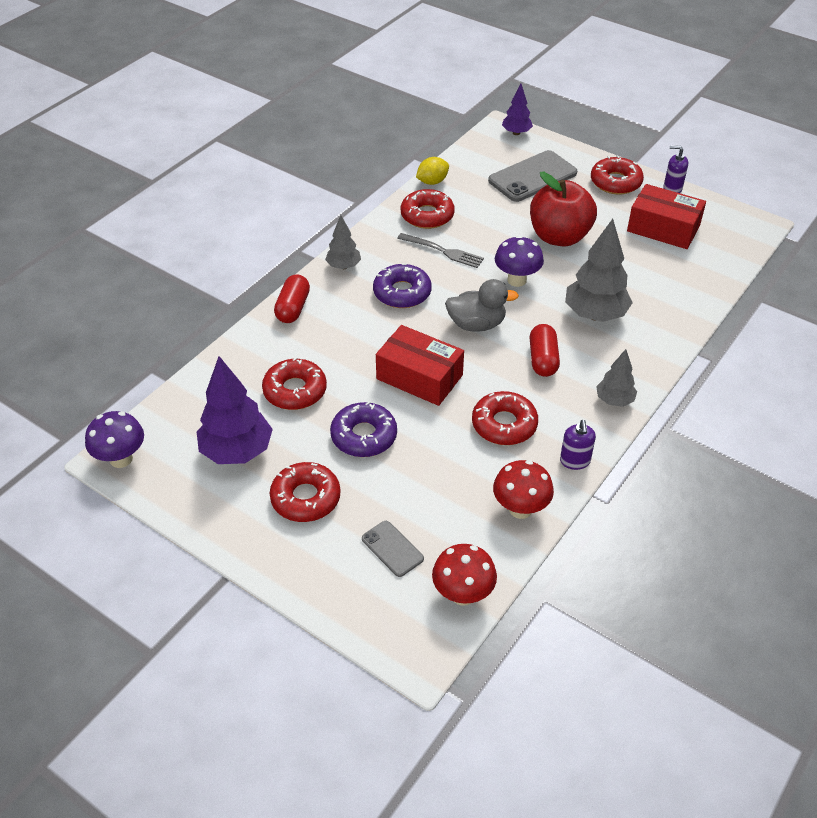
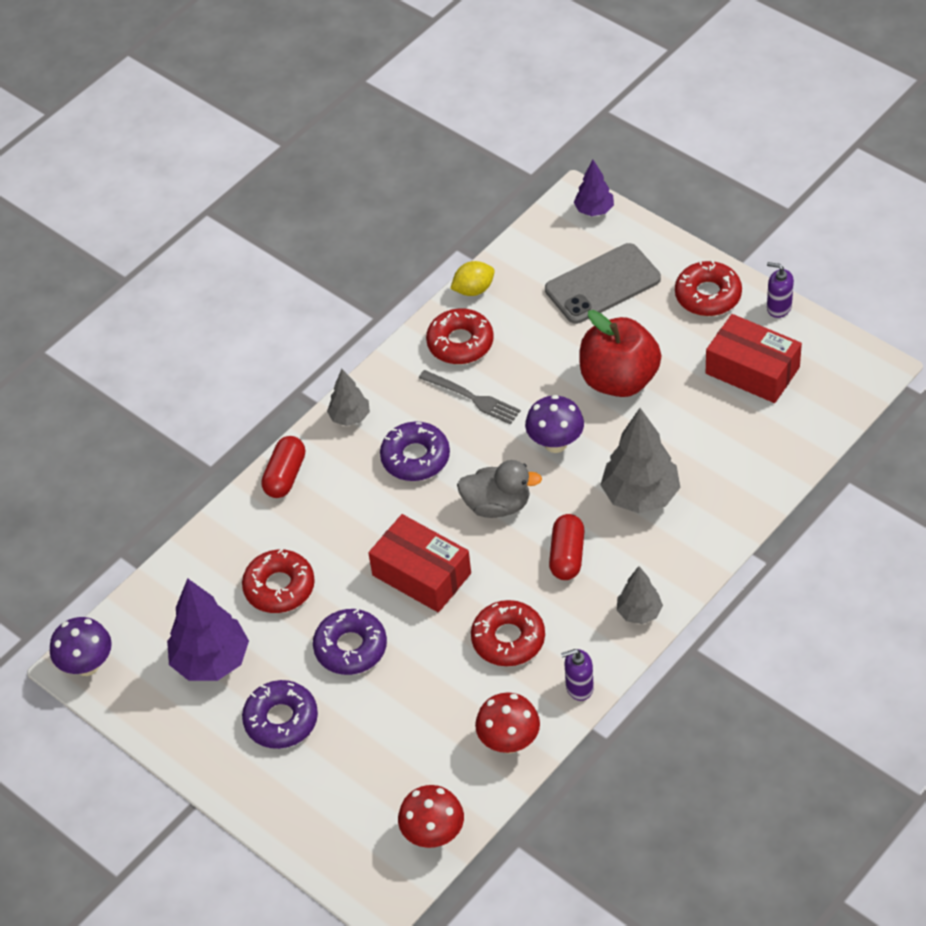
camera: 10 degrees right, 5 degrees up
red donut [270,462,341,522] -> purple donut [242,680,318,749]
grey phone [362,521,424,577] -> none
purple soap dispenser [560,420,596,470] -> purple soap dispenser turned 75 degrees clockwise [561,649,594,701]

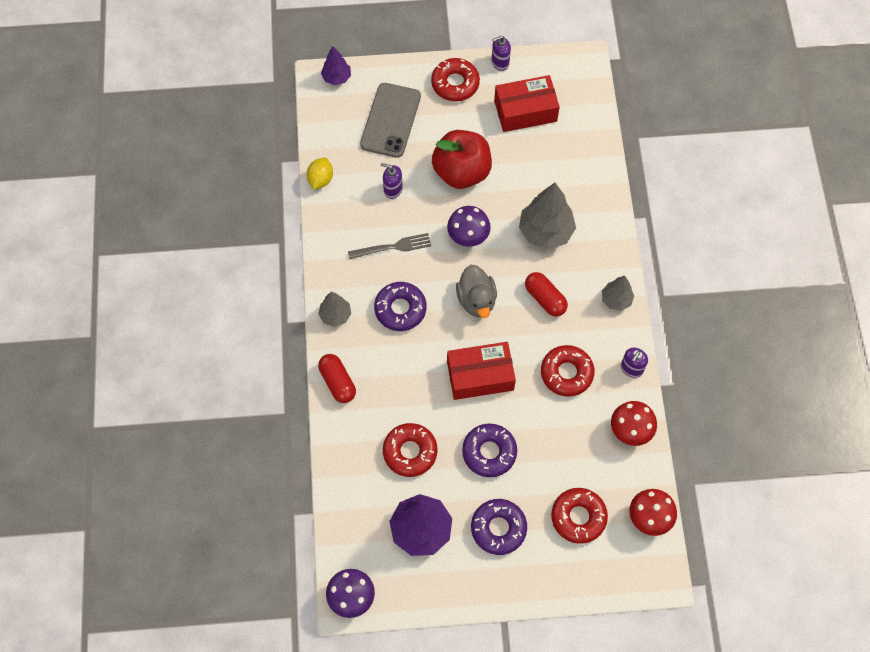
camera: 50 degrees left, 15 degrees up
red donut [426,308,494,364] -> red donut moved to [551,488,608,544]
grey duck [457,460,542,518] -> grey duck turned 120 degrees clockwise [456,265,497,318]
none -> purple soap dispenser [381,163,403,199]

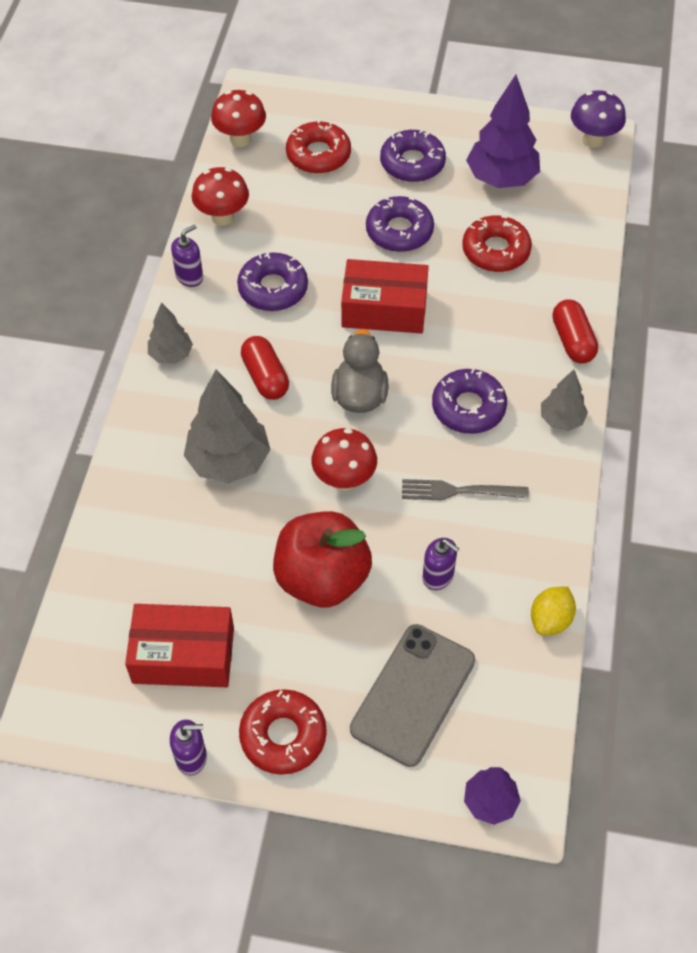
camera: 165 degrees left, 10 degrees down
purple mushroom [447,206,491,247] -> red mushroom [311,428,377,491]
red donut [541,345,594,397] -> purple donut [237,253,308,311]

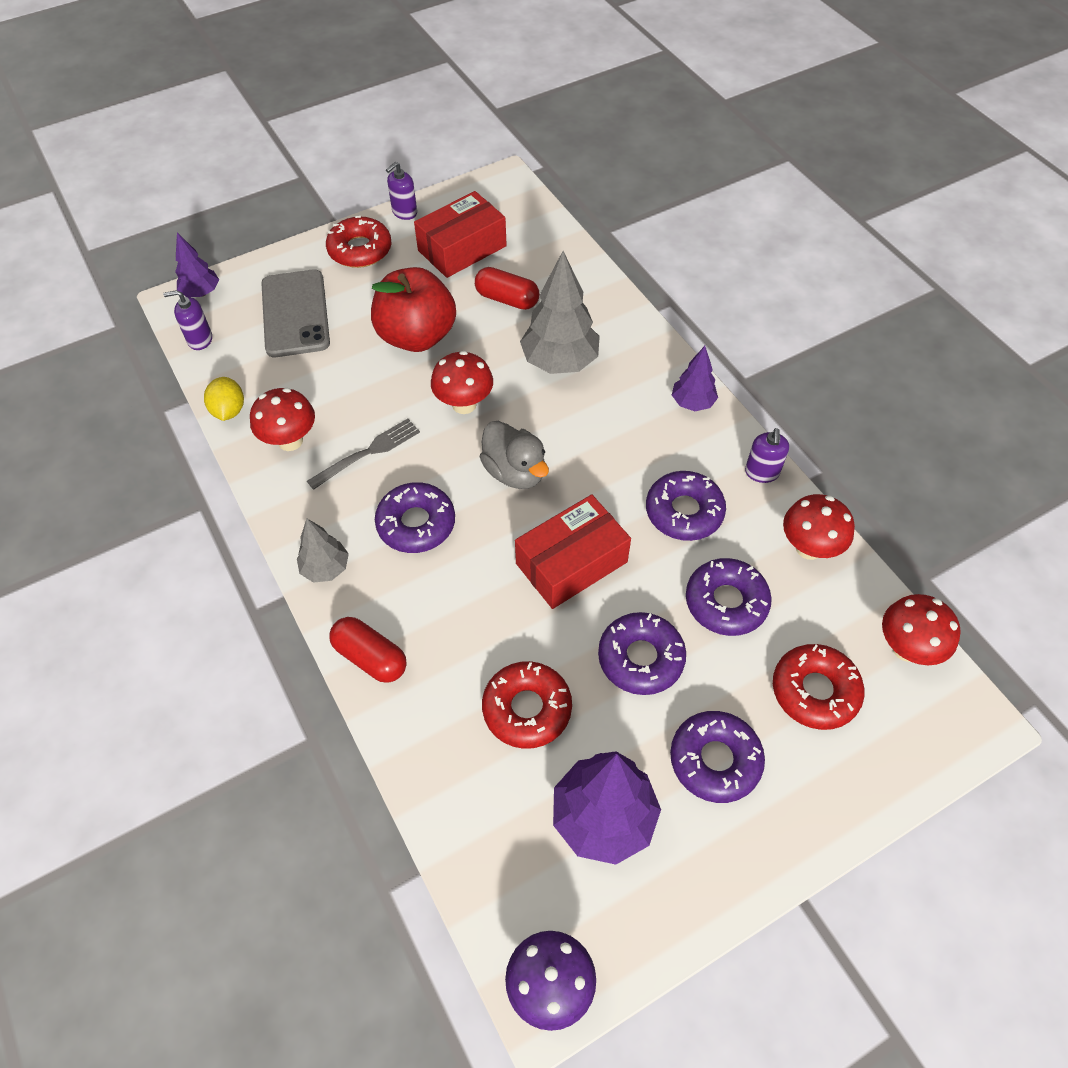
camera: 140 degrees right, 0 degrees up
grey tree [148,302,193,364] -> purple tree [672,346,718,411]
red capsule [241,336,289,400] -> red capsule moved to [475,267,539,310]
purple soap dispenser [422,538,459,590] -> purple soap dispenser moved to [163,290,212,350]
none -> red mushroom [250,388,315,451]
none -> purple donut [686,558,772,636]

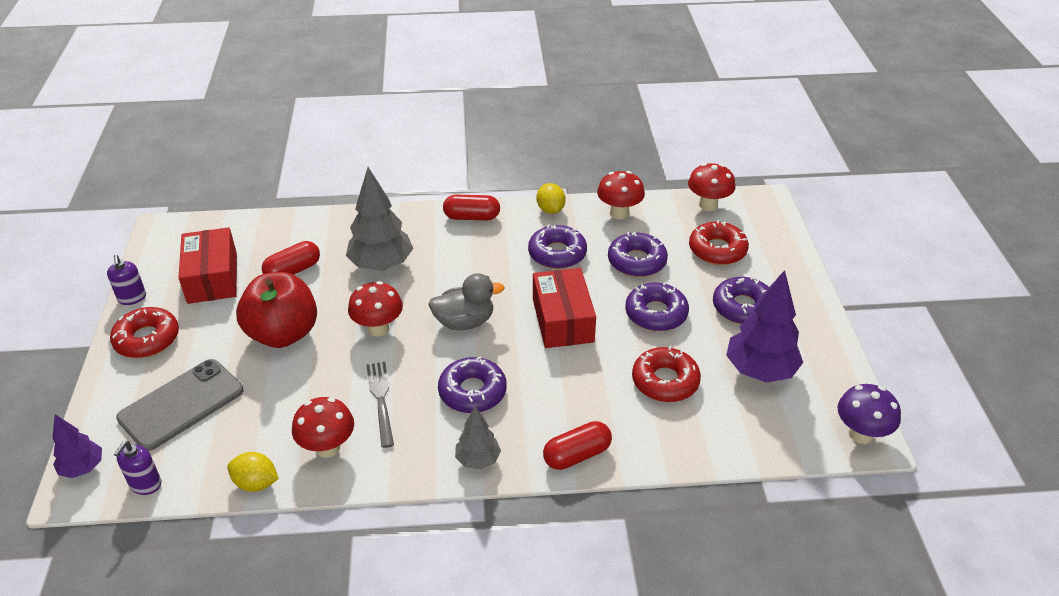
camera: 65 degrees left, 15 degrees down
grey phone [261,270,330,357] -> grey phone turned 60 degrees counterclockwise [116,359,243,451]
purple tree [672,346,718,411] -> red capsule [443,195,500,220]
purple soap dispenser [745,428,789,483] -> yellow lemon [537,183,566,214]

